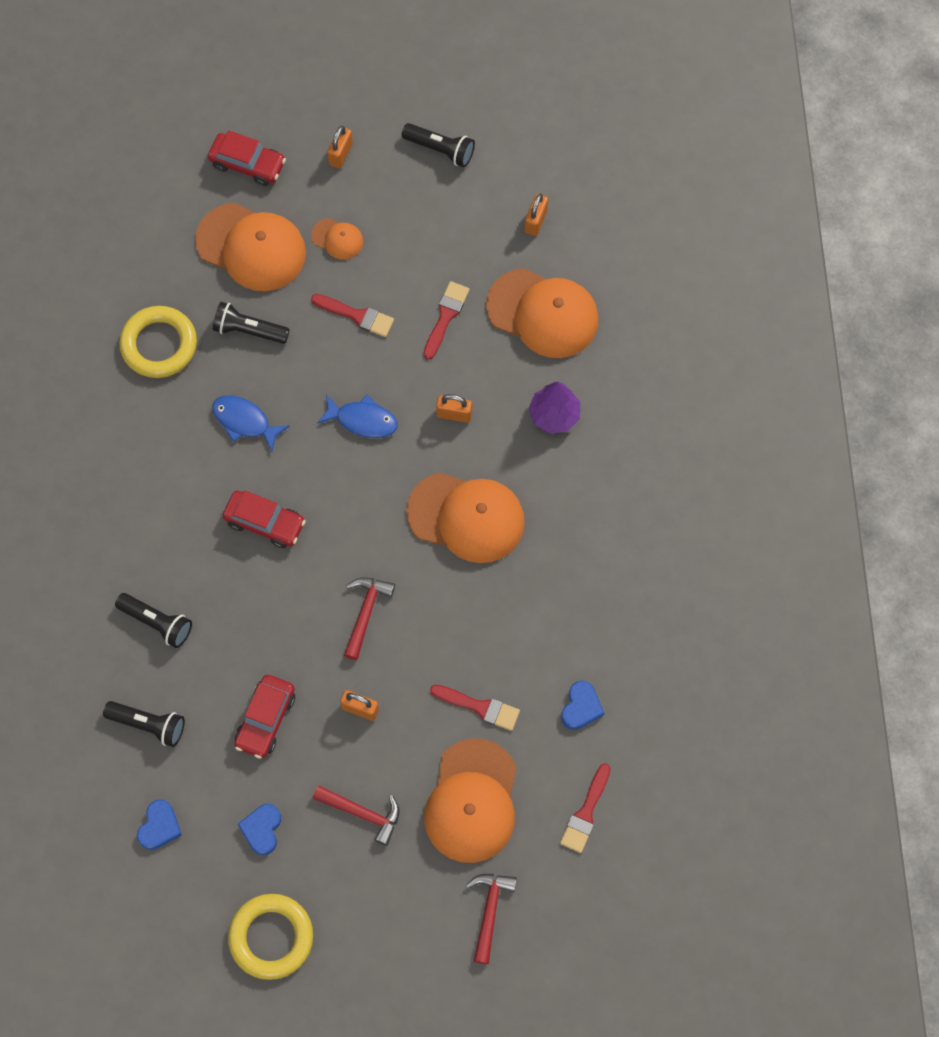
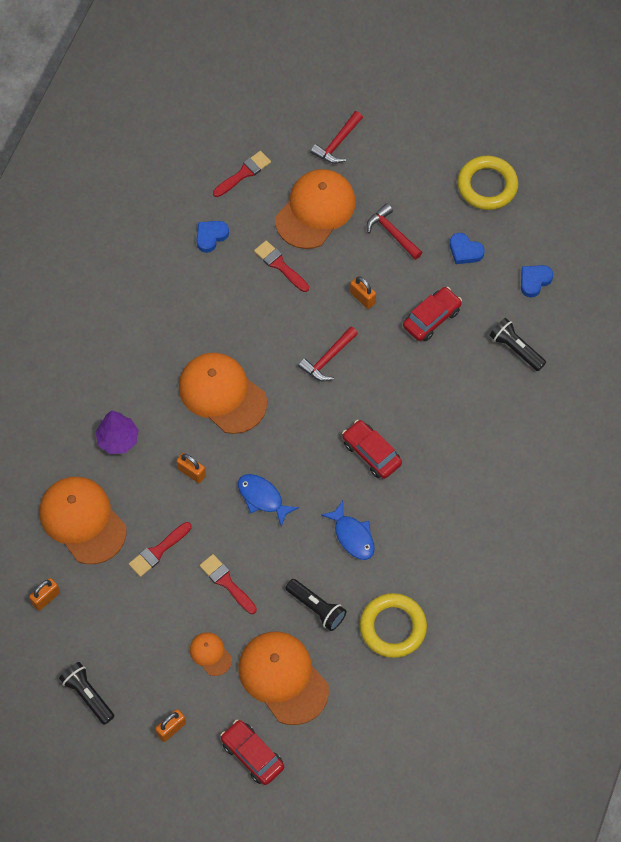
camera: 155 degrees left, 5 degrees down
black flashlight [115,593,192,648] -> none
blue heart [238,804,281,855] -> blue heart turned 90 degrees clockwise [450,233,485,264]

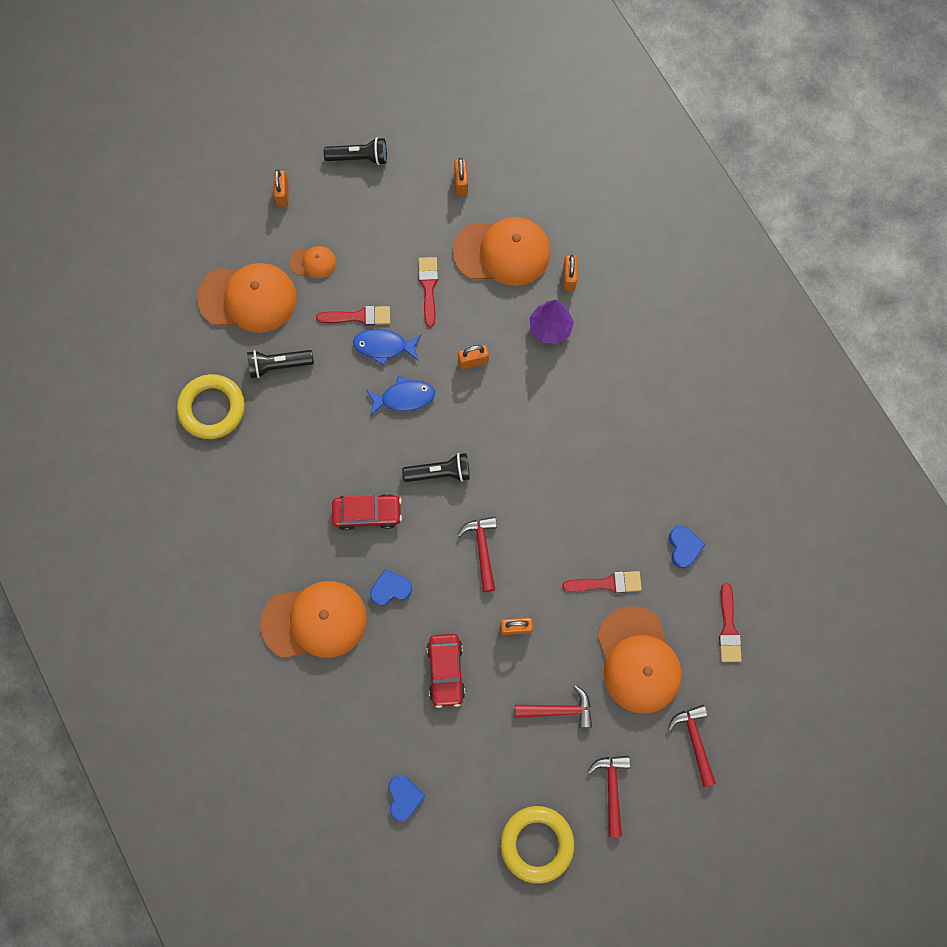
camera: 130 degrees right, 10 degrees up
orange cap [179,353,267,434] -> orange cap moved to [260,581,367,658]
red car [220,720,284,785] -> none
blue fish [321,501,375,560] -> blue fish moved to [353,329,421,366]
blue heart [450,233,485,264] -> blue heart moved to [370,569,412,606]
black flashlight [489,318,546,371] -> black flashlight moved to [402,453,470,482]
none -> orange padlock [563,255,577,291]
none -> red hammer [587,756,630,837]

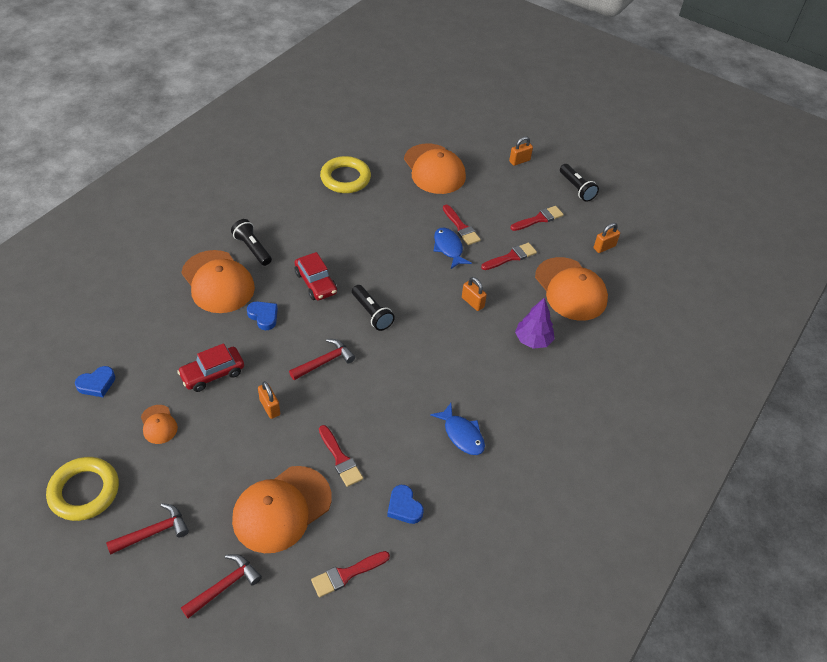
camera: 60 degrees right, 25 degrees down
black flashlight [247,350,314,378] -> black flashlight moved to [231,219,272,266]
orange cap [290,246,336,278] -> orange cap moved to [141,405,178,444]
blue fish [366,376,435,416] -> blue fish moved to [430,403,485,455]
red hammer [515,685,592,728] -> none
orange padlock [563,255,577,291] -> none
blue heart [669,526,705,568] -> blue heart turned 90 degrees clockwise [387,485,424,524]
none -> red brush [510,206,564,231]

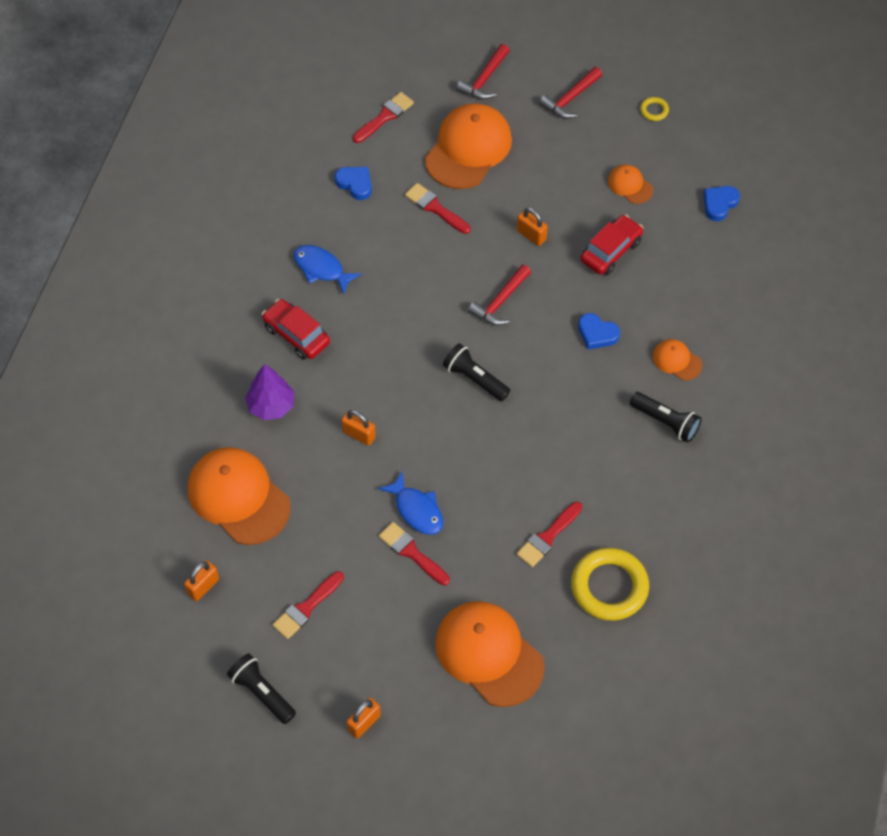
camera: 165 degrees right, 10 degrees up
yellow ring [46,457,119,521] -> yellow ring [640,97,669,121], size x0.43
orange cap [181,250,255,313] -> orange cap [653,339,702,380], size x0.47
red car [295,252,337,300] -> red car moved to [262,299,330,360]
red brush [481,243,537,270] -> red brush moved to [517,502,582,567]

